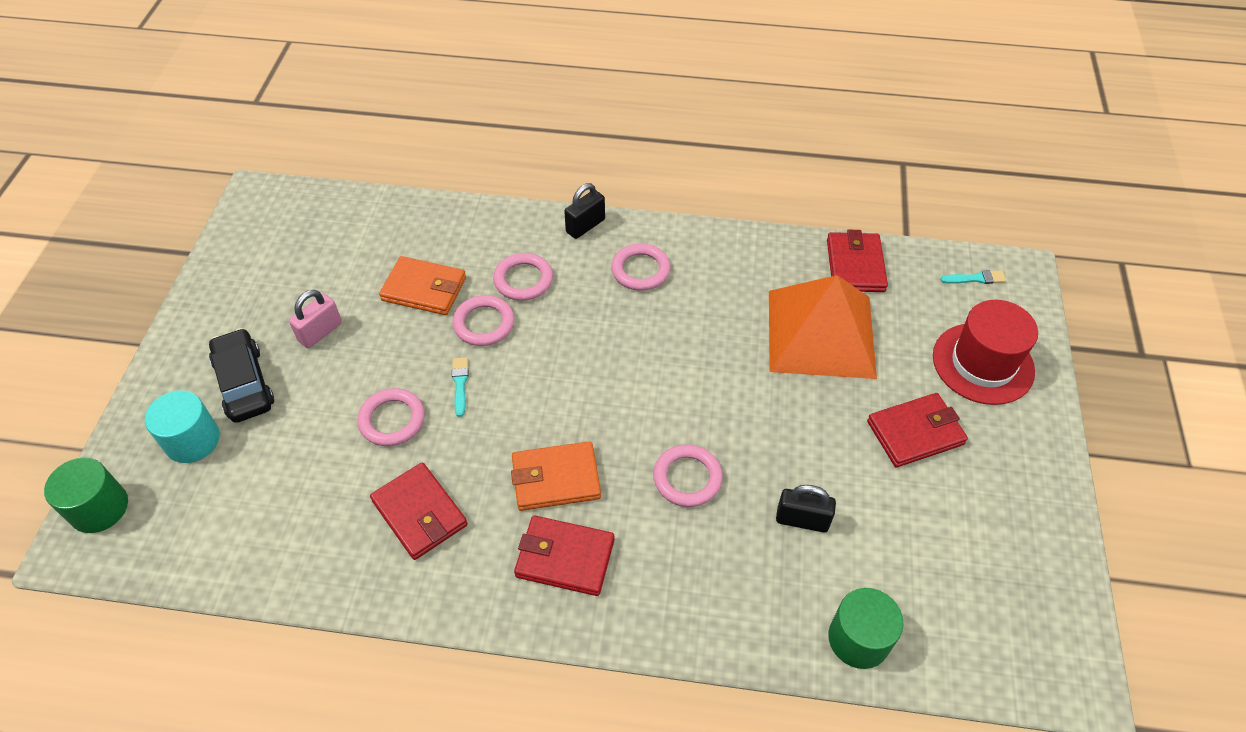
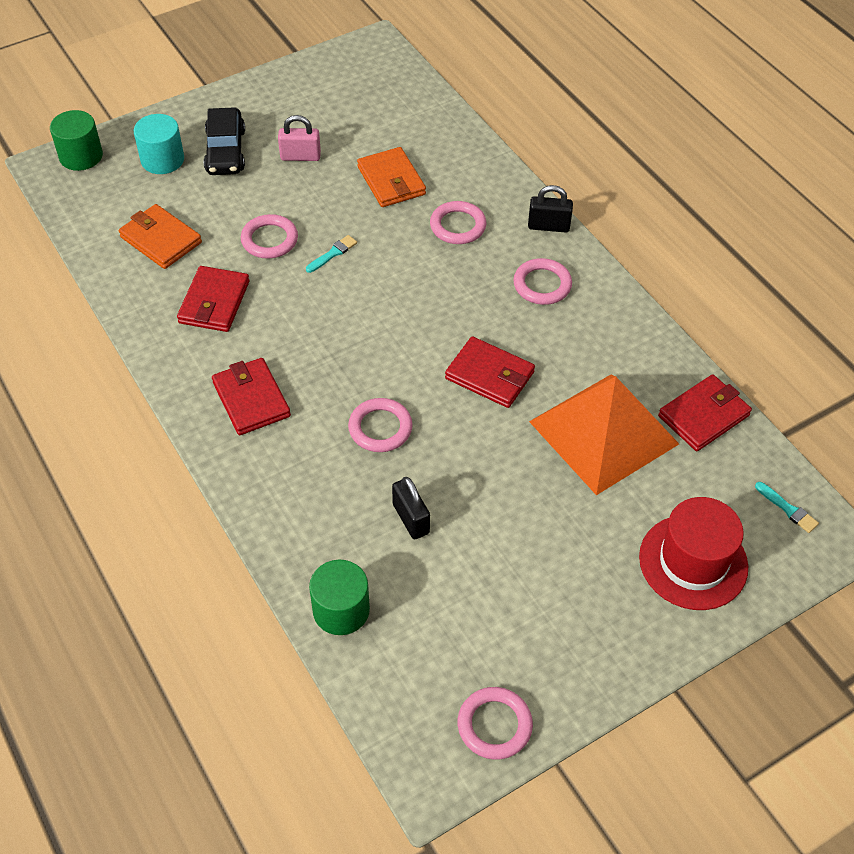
camera: 50 degrees right, 0 degrees up
black car [209,328,274,423] -> black car turned 150 degrees clockwise [204,107,245,175]
pink ring [452,295,514,346] -> pink ring moved to [457,687,533,760]
orange wallet [511,441,601,511] -> orange wallet moved to [119,204,202,269]
red wallet [867,393,968,468] -> red wallet moved to [445,336,535,408]

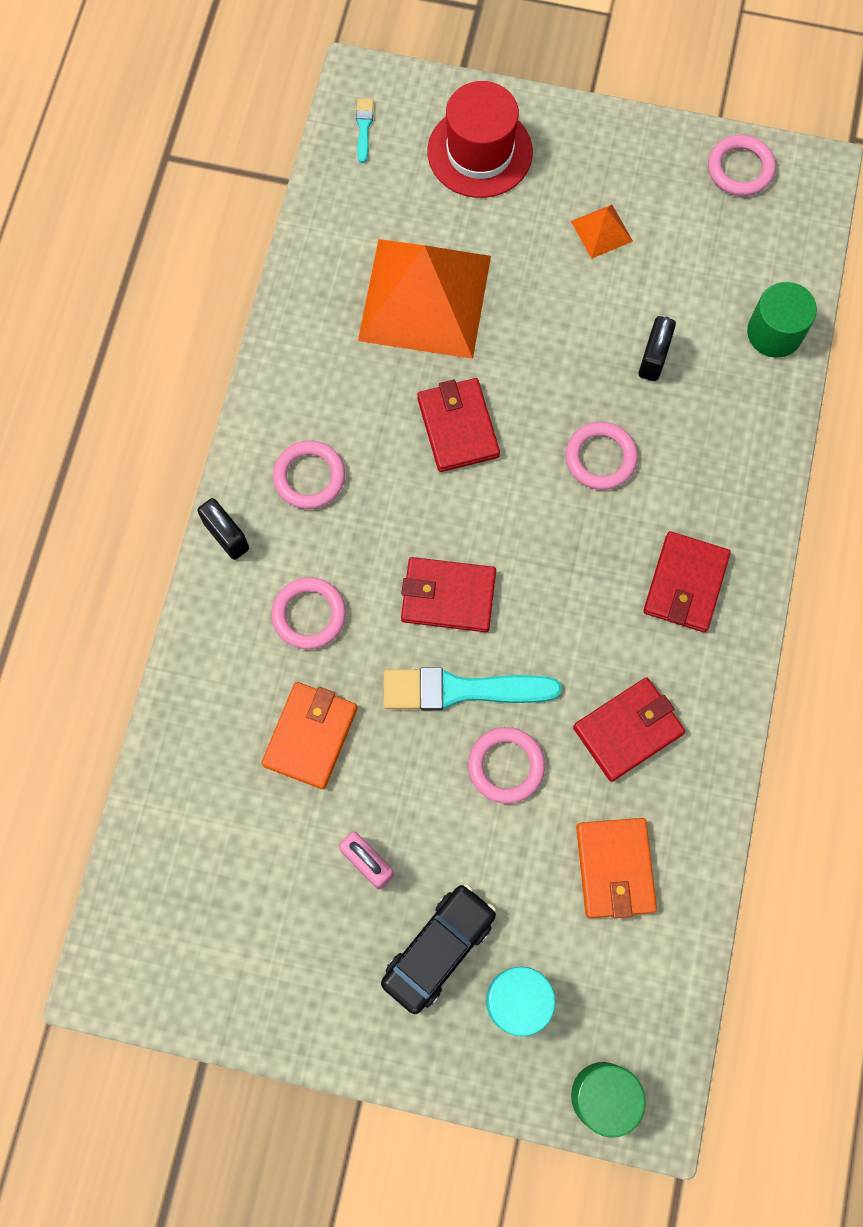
camera: 135 degrees left, 20 degrees up
turquoise brush [306,235,357,273] -> turquoise brush [384,668,562,710], size x2.18
red wallet [658,374,752,451] -> red wallet moved to [401,557,496,632]
none -> orange pyramid [571,204,633,259]

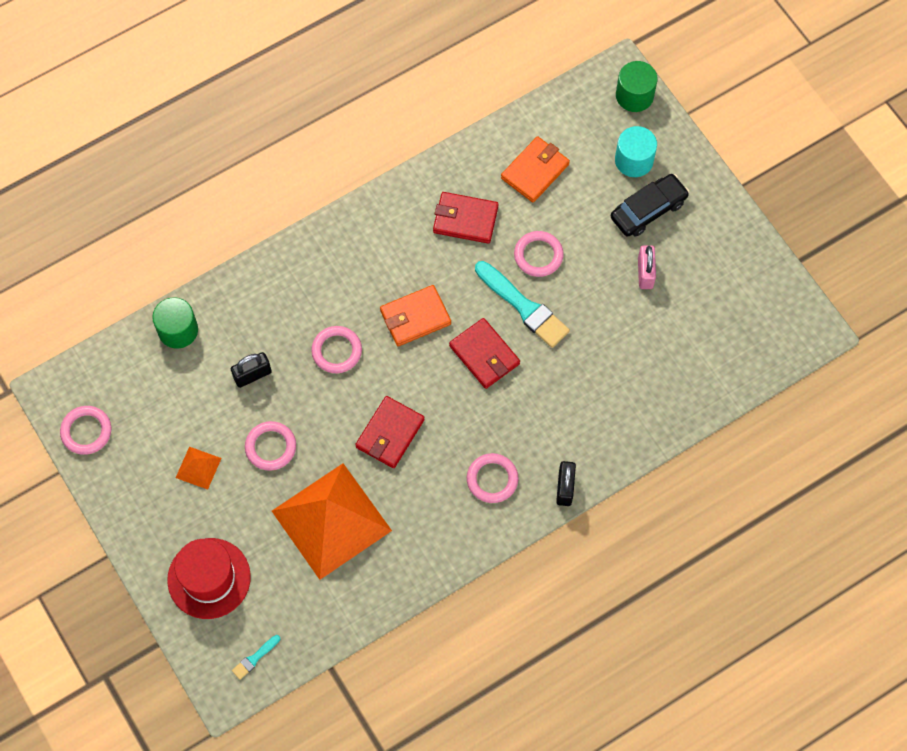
camera: 135 degrees left, 5 degrees down
orange wallet [261,682,358,789] -> orange wallet moved to [380,285,451,346]
pink ring [271,577,346,649] -> pink ring moved to [245,421,296,471]
black car [381,884,496,1014] -> black car turned 150 degrees clockwise [611,174,689,237]
red wallet [643,531,731,632] -> none

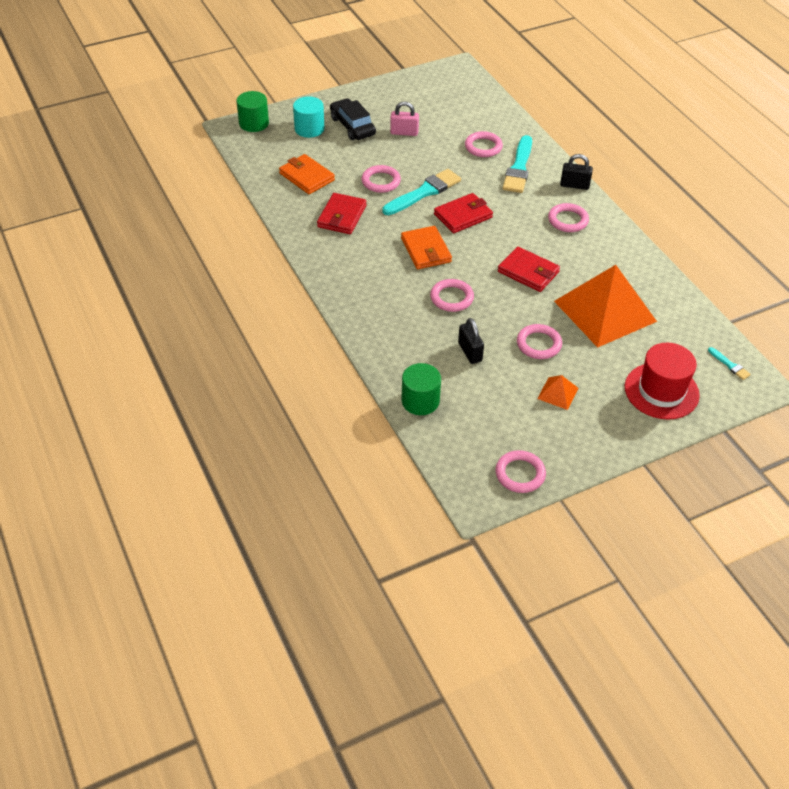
camera: 85 degrees left, 20 degrees down
none -> pink ring [465,131,503,157]
none -> turquoise brush [503,135,532,193]

